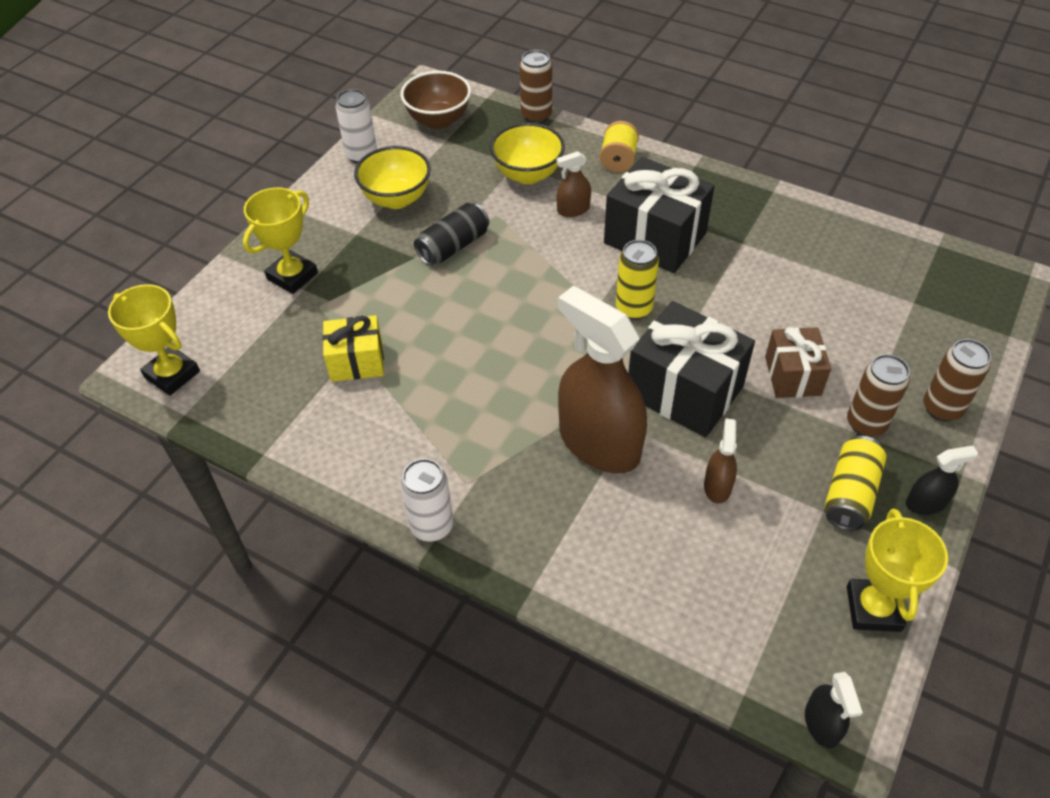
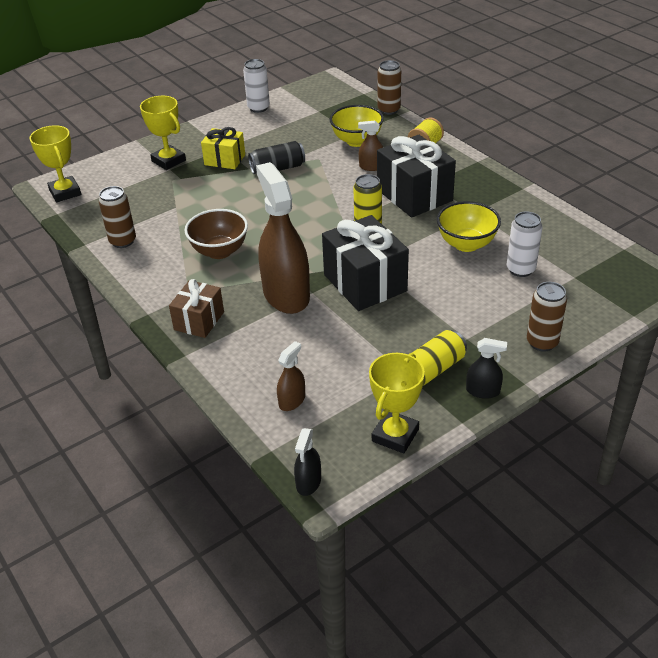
camera: 25 degrees right, 10 degrees down
yellow trophy [243,187,318,294] -> yellow trophy turned 75 degrees clockwise [140,96,186,170]
yellow gift [323,315,384,382] -> yellow gift moved to [201,127,245,169]
yellow bowl [354,146,431,209] -> yellow bowl moved to [437,201,501,252]
white can [400,459,453,542] -> white can moved to [507,211,543,277]
brown bowl [401,71,471,129] -> brown bowl moved to [184,209,248,259]
brown spray bottle [704,418,737,504] -> brown spray bottle moved to [277,341,305,411]
brown gift [765,327,831,398] -> brown gift moved to [169,279,224,338]
brown can [847,354,910,437] -> brown can moved to [99,186,136,248]

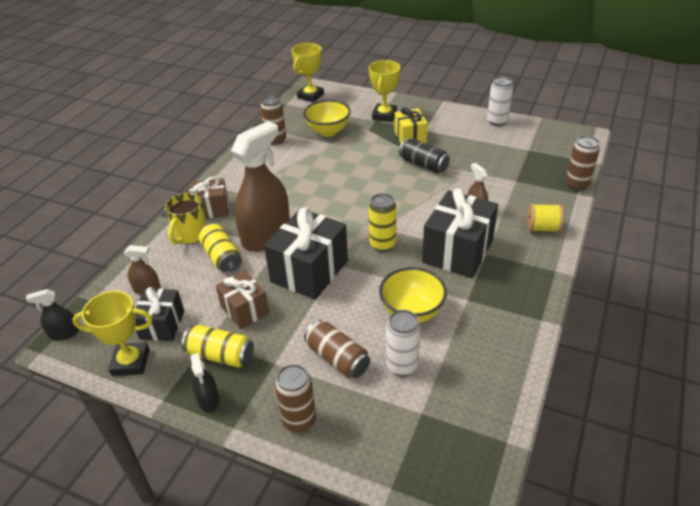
camera: 60 degrees right, 0 degrees up
brown bowl [184,209,248,259] -> none
yellow bowl [330,105,384,147] -> yellow bowl moved to [303,100,351,137]
none -> black gift [136,287,184,341]
none -> yellow mug [165,193,206,244]
none -> yellow can [199,224,242,273]
none -> brown gift [216,270,270,329]
none -> brown can [304,320,370,378]

